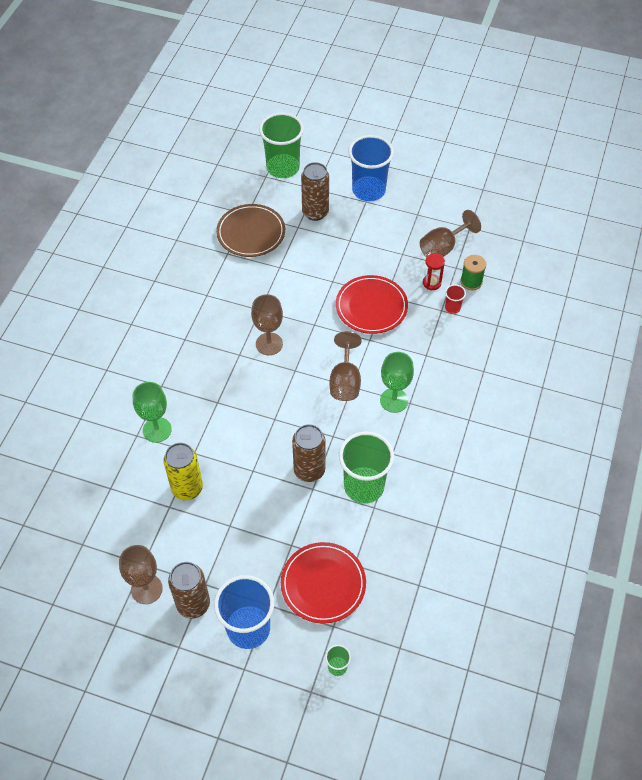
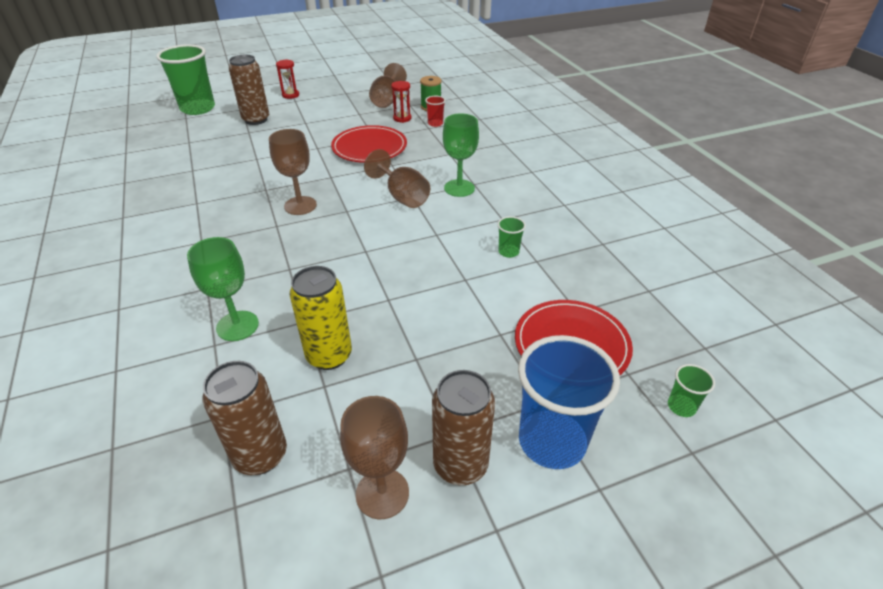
camera: 40 degrees left, 15 degrees down
brown plate [216,204,285,257] -> none
brown can [292,424,326,482] -> brown can moved to [203,361,287,475]
green cup [339,431,394,504] -> green cup [497,216,526,258], size x0.43
blue cup [348,135,394,201] -> red hourglass [276,59,299,99]

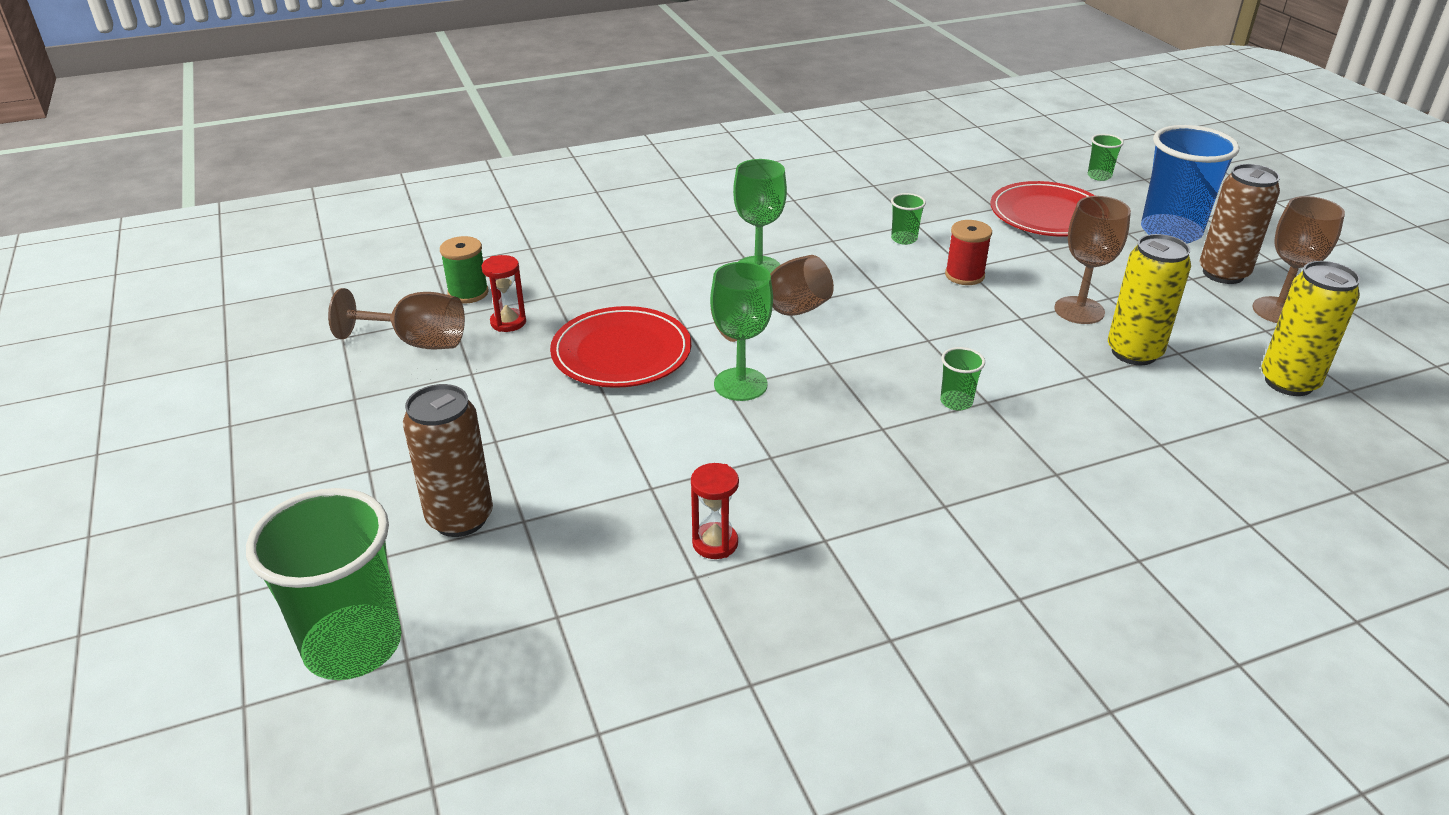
camera: 90 degrees left, 5 degrees down
green goblet [187,237,259,341] -> green goblet moved to [710,262,773,401]
brown can [203,361,287,475] -> yellow can [1261,261,1360,396]
brown goblet [269,129,317,215] -> brown goblet moved to [1054,196,1131,324]
red hourglass [276,59,299,99] -> red hourglass moved to [691,463,739,559]
red cup [425,96,446,127] -> none
none -> green cup [940,347,985,410]
none -> red spool [945,220,992,285]

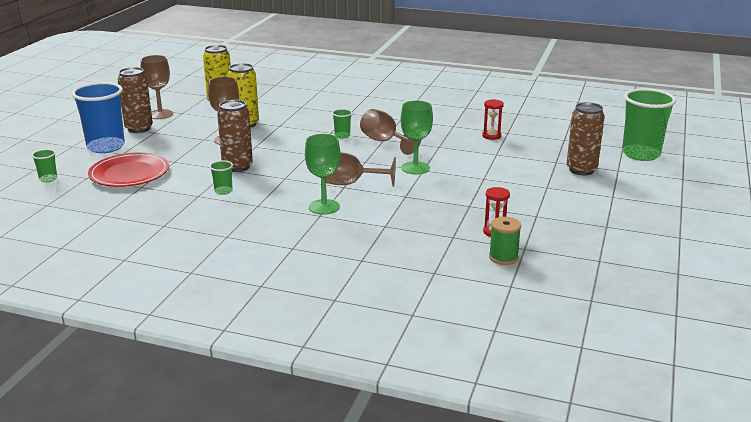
camera: 140 degrees left, 10 degrees down
brown goblet [328,288,465,350] -> brown goblet moved to [360,109,421,155]
red plate [550,306,691,388] -> none
red spool [945,220,992,285] -> brown can [217,100,253,172]

